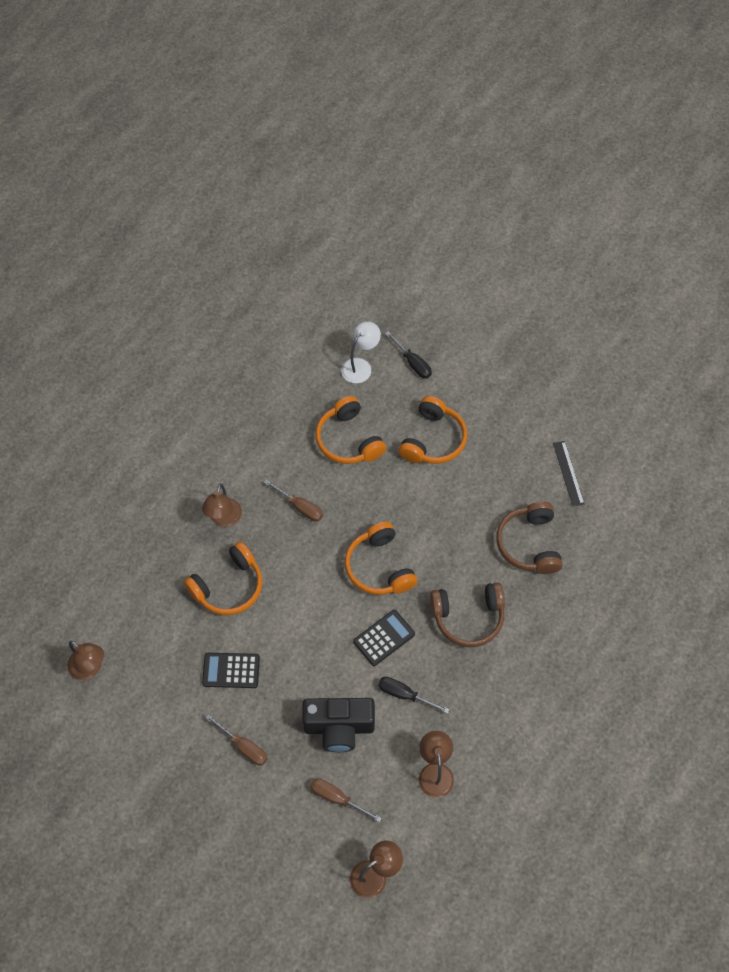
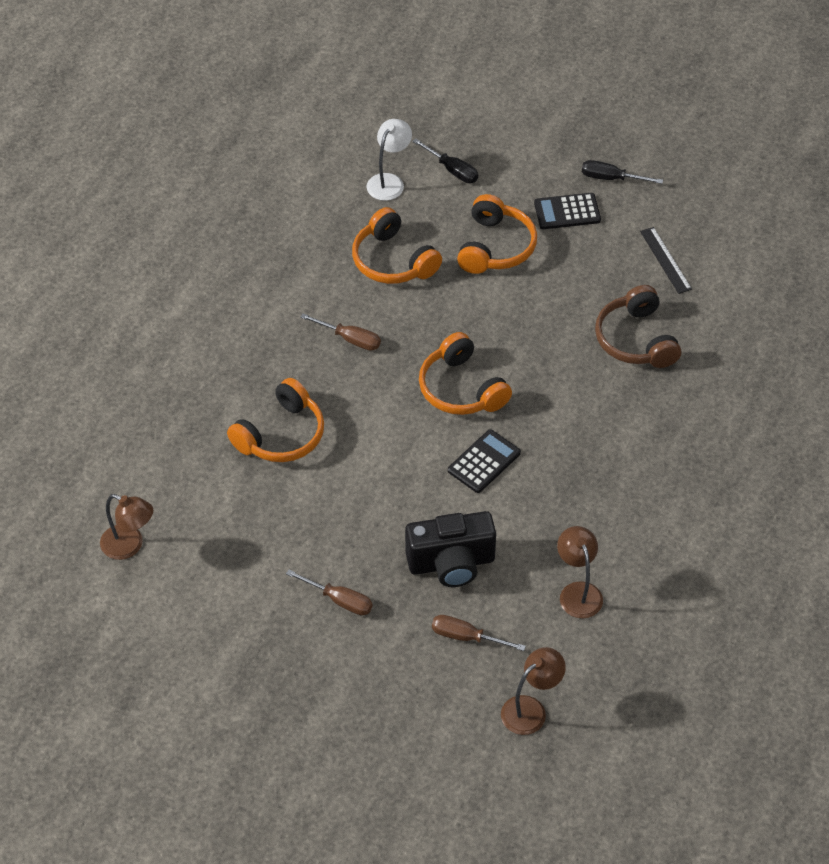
camera: 10 degrees left, 10 degrees down
brown lamp [202,484,242,527] -> none
black calculator [202,653,260,688] -> black calculator moved to [534,193,601,229]
black screwdriver [378,677,450,714] -> black screwdriver moved to [582,160,663,184]
brown headphones [430,582,505,647] -> none

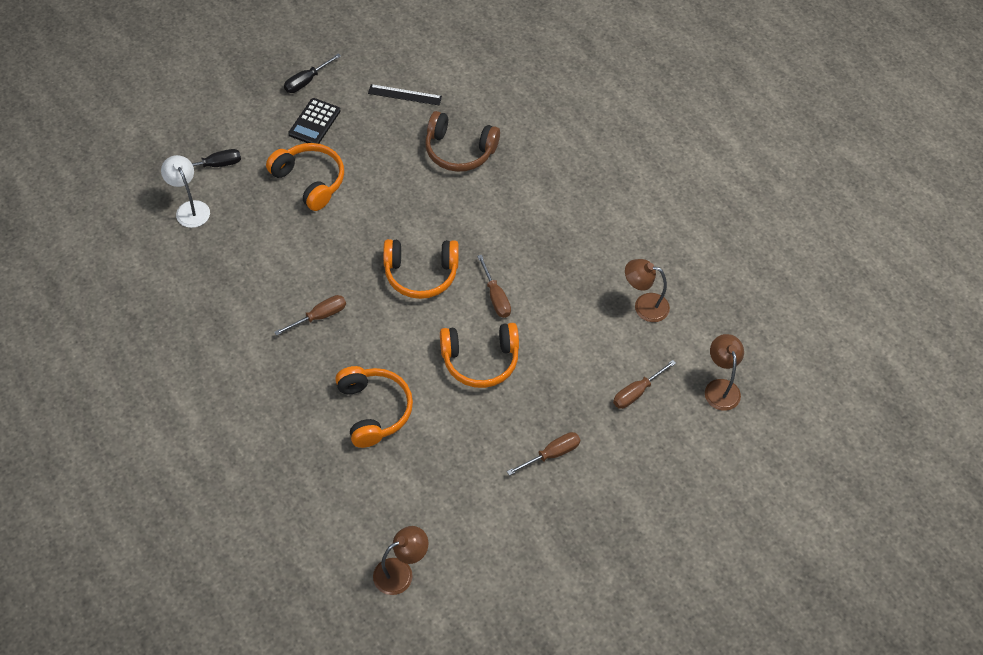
camera: 60 degrees left, 5 degrees up
orange headphones [352,207,442,284] -> orange headphones moved to [440,323,519,388]
black camera [405,511,496,587] -> none
black calculator [448,429,521,493] -> brown screwdriver [477,255,511,318]

